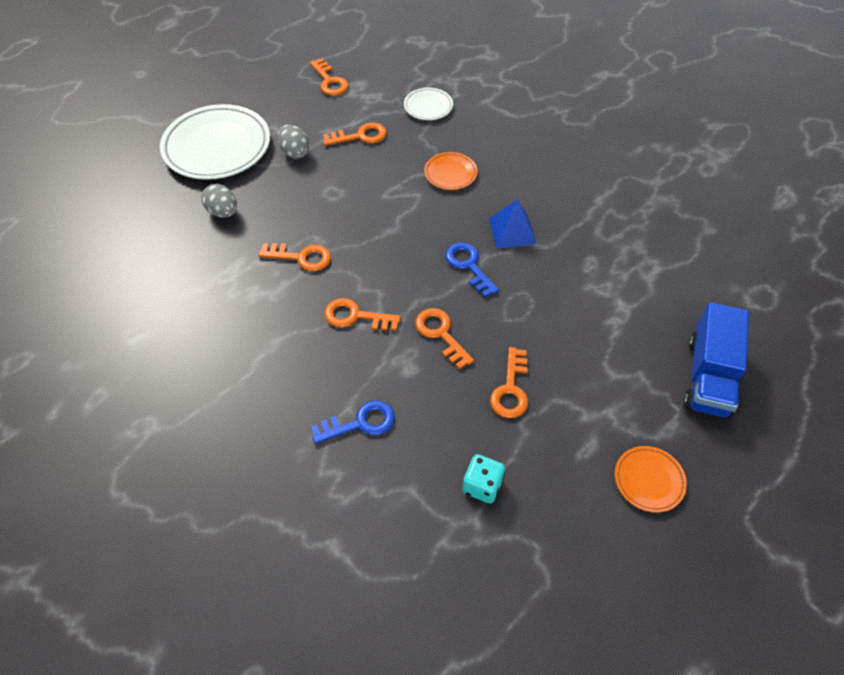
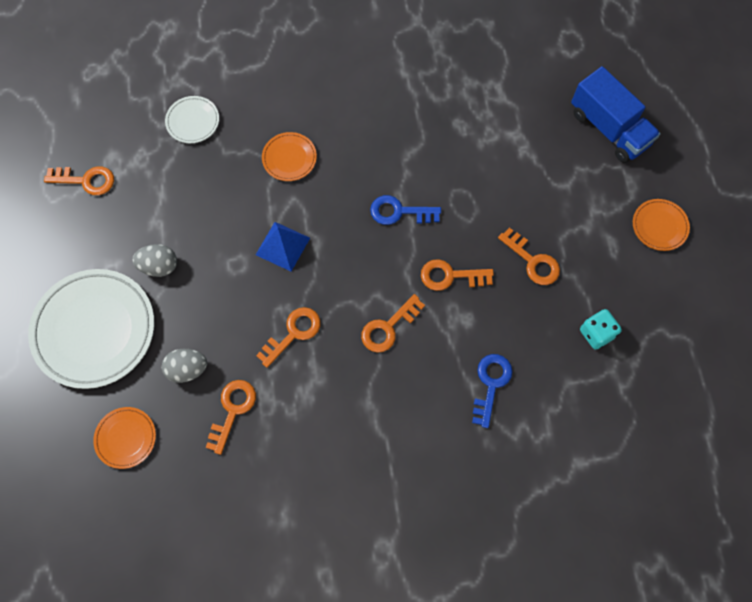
camera: 55 degrees left, 15 degrees up
orange key [323,122,387,146] -> orange key moved to [205,380,256,455]
blue pyramid [489,199,537,249] -> blue pyramid moved to [256,222,310,271]
none -> orange plate [93,407,156,469]

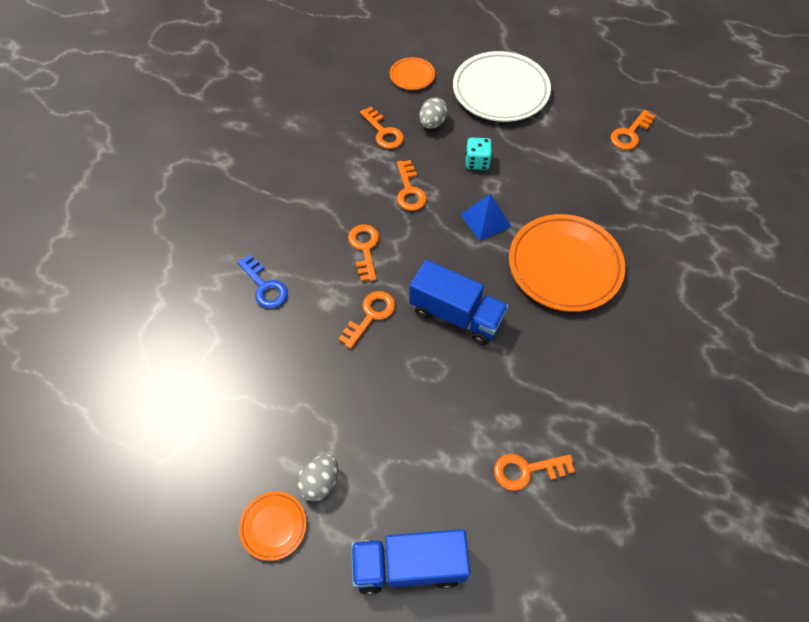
camera: 125 degrees right, 10 degrees down
grey egg [132,244,177,277] -> grey egg moved to [296,455,338,501]
white plate [165,96,219,143] -> none
orange plate [262,132,317,181] -> orange plate [509,214,625,312], size x2.09
blue key [370,195,441,225] -> blue truck [409,260,508,345]
orange key [498,227,560,285] -> orange key moved to [494,454,575,491]
turquoise dice [580,309,622,350] -> turquoise dice moved to [466,138,492,170]

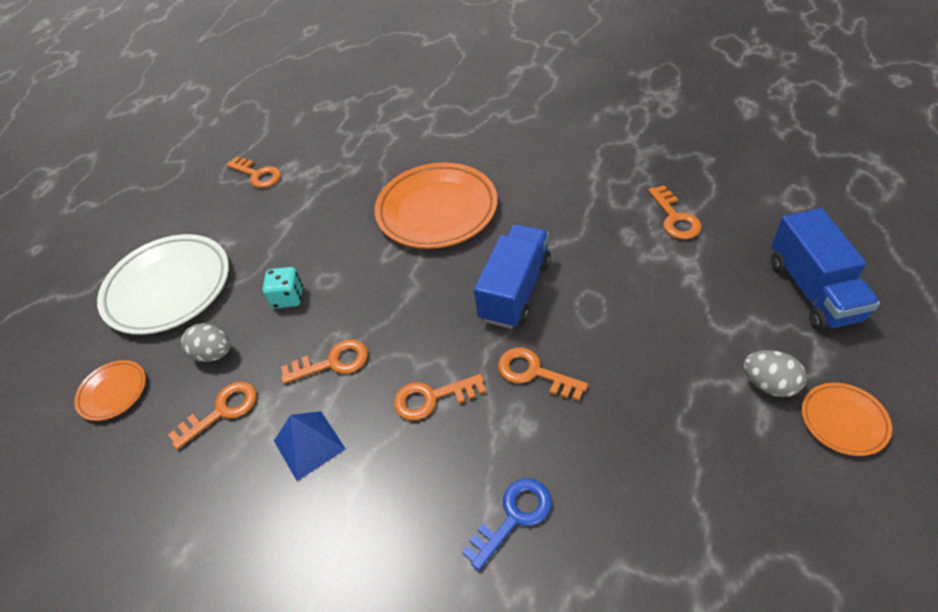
camera: 90 degrees left, 10 degrees down
blue pyramid [460,194,512,241] -> blue pyramid moved to [274,411,346,481]

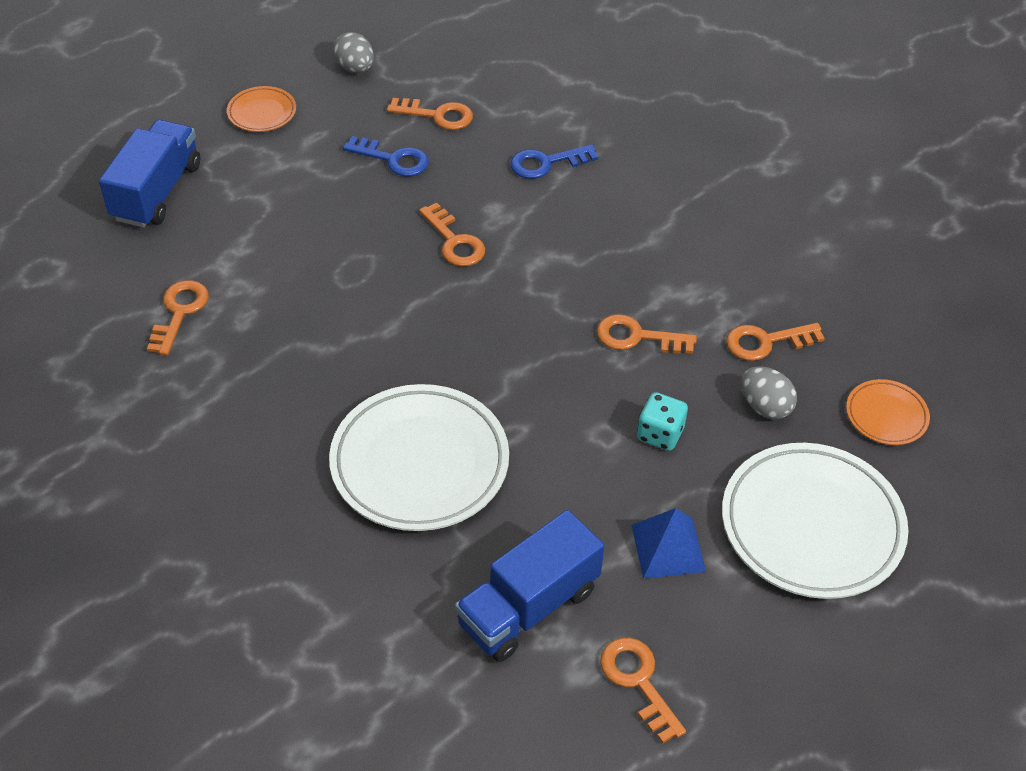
camera: 160 degrees left, 0 degrees up
blue pyramid [274,411,346,481] -> blue pyramid moved to [632,508,706,579]
orange plate [375,162,497,249] -> white plate [329,384,509,531]
orange key [394,374,486,420] -> orange key moved to [387,98,473,130]
blue truck [474,224,551,329] -> blue truck moved to [455,510,605,662]
grey egg [743,350,806,397] -> grey egg moved to [333,32,374,73]
none -> blue key [343,136,429,176]

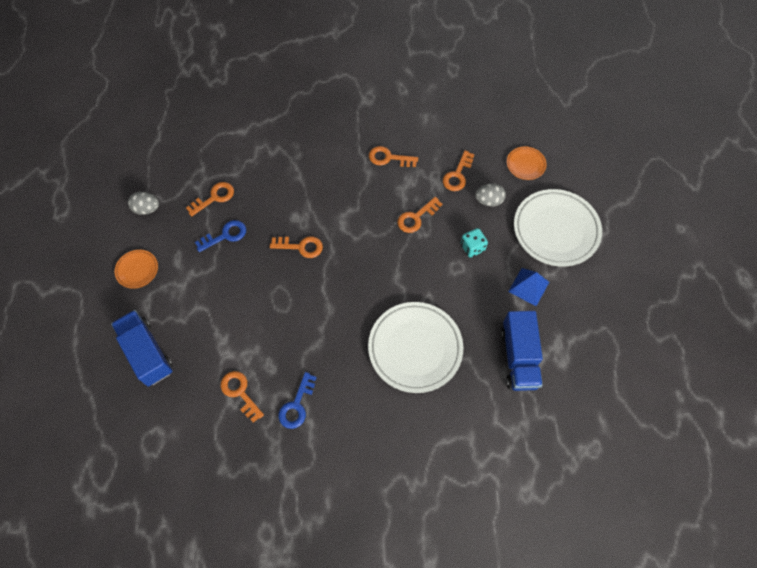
camera: 50 degrees left, 15 degrees up
blue key [510,145,598,179] -> blue key moved to [278,372,317,429]
orange key [600,638,686,744] -> orange key moved to [369,146,418,167]

